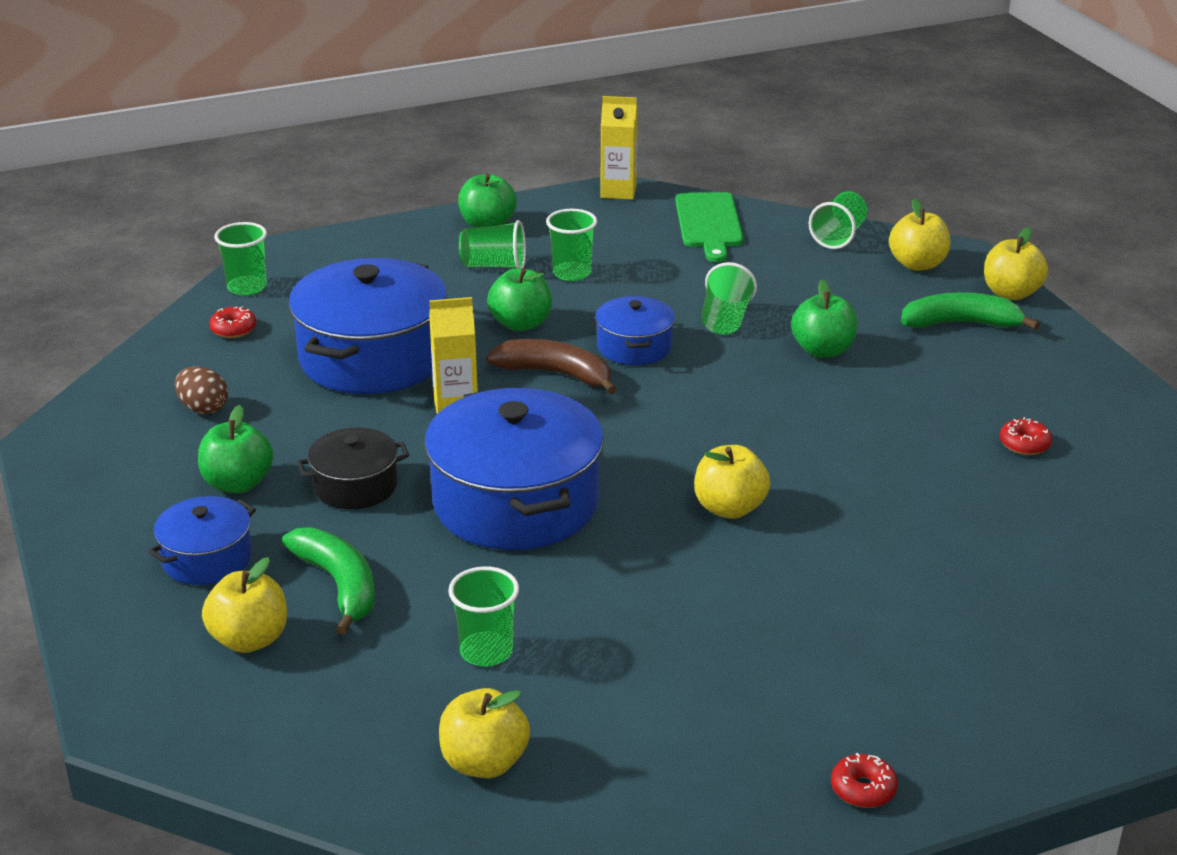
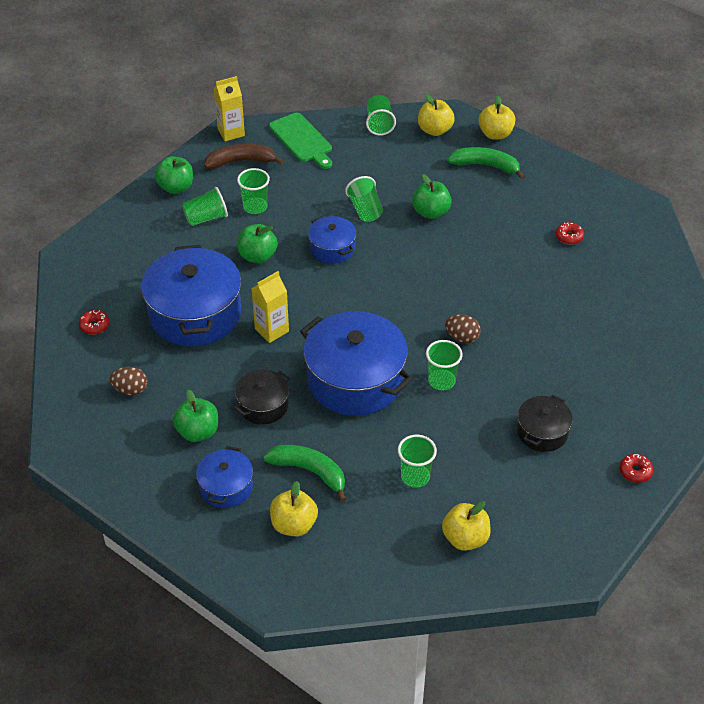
camera: 30 degrees left, 15 degrees up
green cup [214,222,267,296] -> green cup moved to [426,340,462,390]
brown banana [486,339,617,394] -> brown banana moved to [204,144,284,169]
yellow apple [694,445,770,519] -> brown egg [445,314,481,343]
green banana [901,292,1040,330] -> green banana turned 45 degrees clockwise [447,147,525,179]
none -> black pot [517,395,573,452]

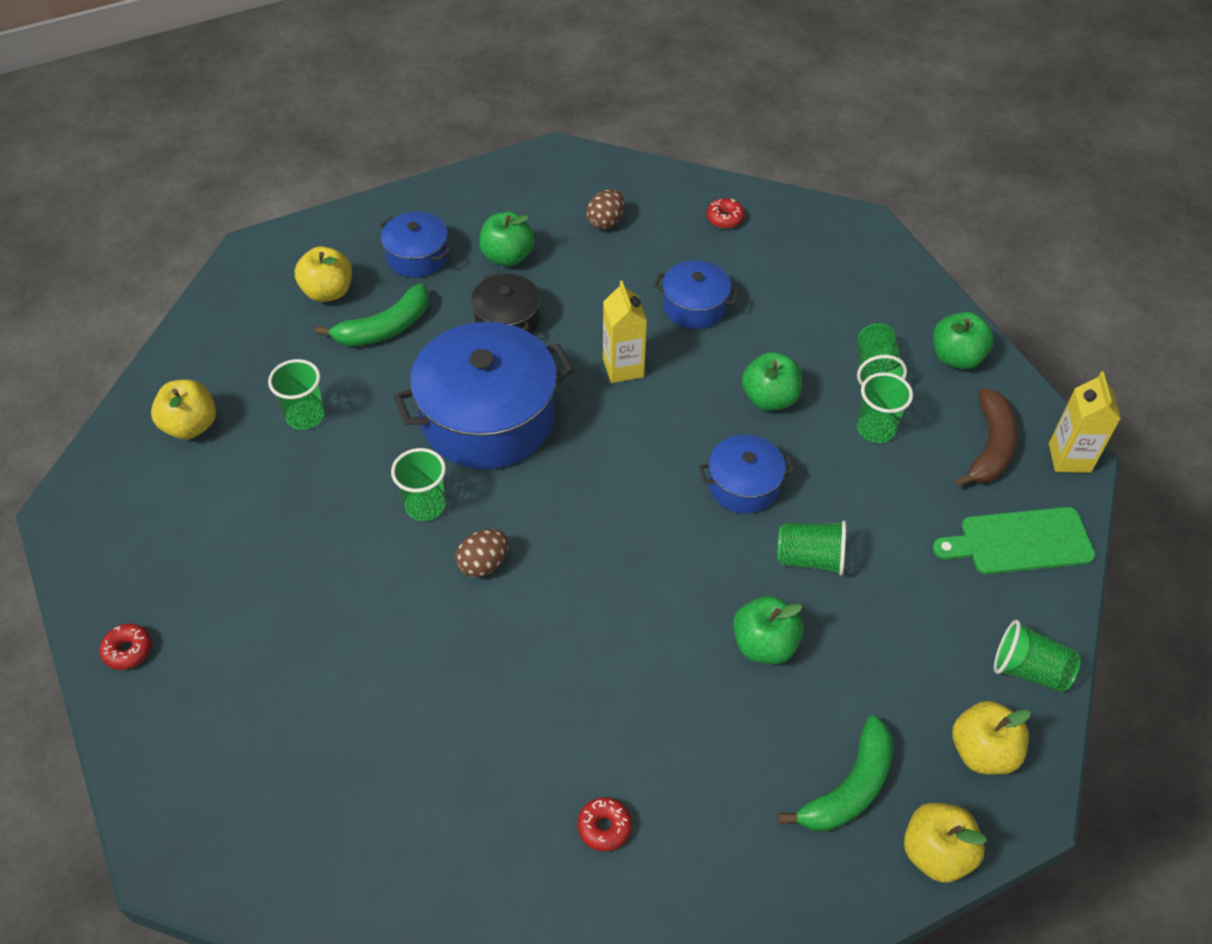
camera: 115 degrees right, 5 degrees up
blue pot [141,245,241,347] -> blue pot [654,261,739,329], size x0.51
black pot [517,395,573,452] -> none

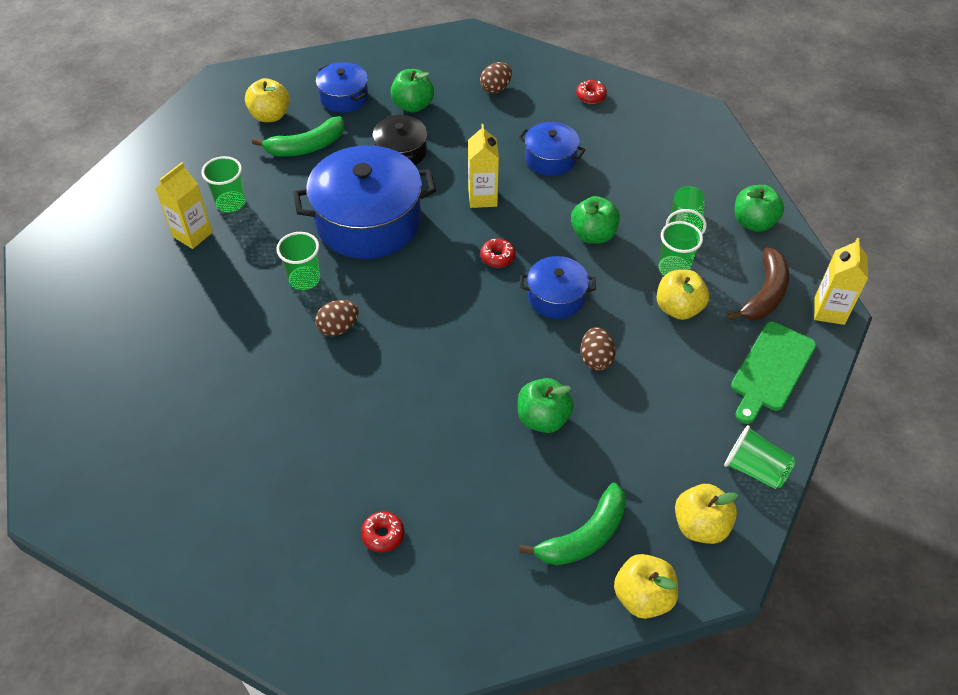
camera: 10 degrees right, 0 degrees up
red donut [100,623,152,670] -> red donut moved to [480,239,515,268]
yellow apple [151,379,216,439] -> yellow apple moved to [657,270,709,320]
green cup [777,521,846,575] -> brown egg [580,327,616,371]
green cutting board [933,507,1095,574] -> green cutting board turned 60 degrees counterclockwise [731,322,816,424]
none -> yellow carton [156,162,213,249]

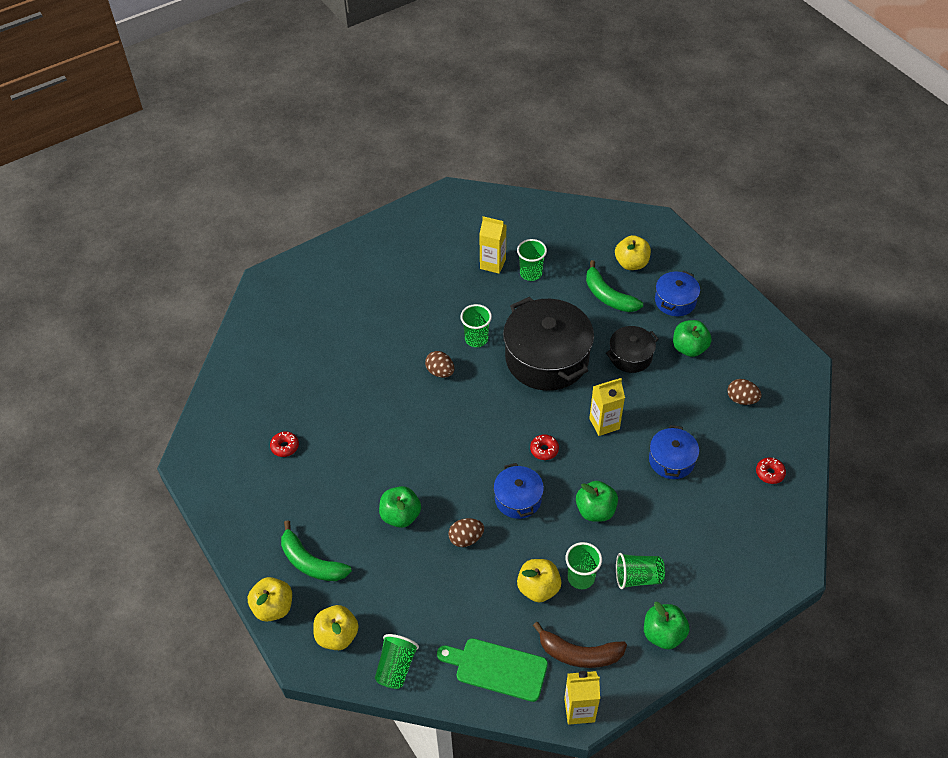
camera: 75 degrees right, 0 degrees up
blue pot [293,145,436,259] -> black pot [503,297,594,391]

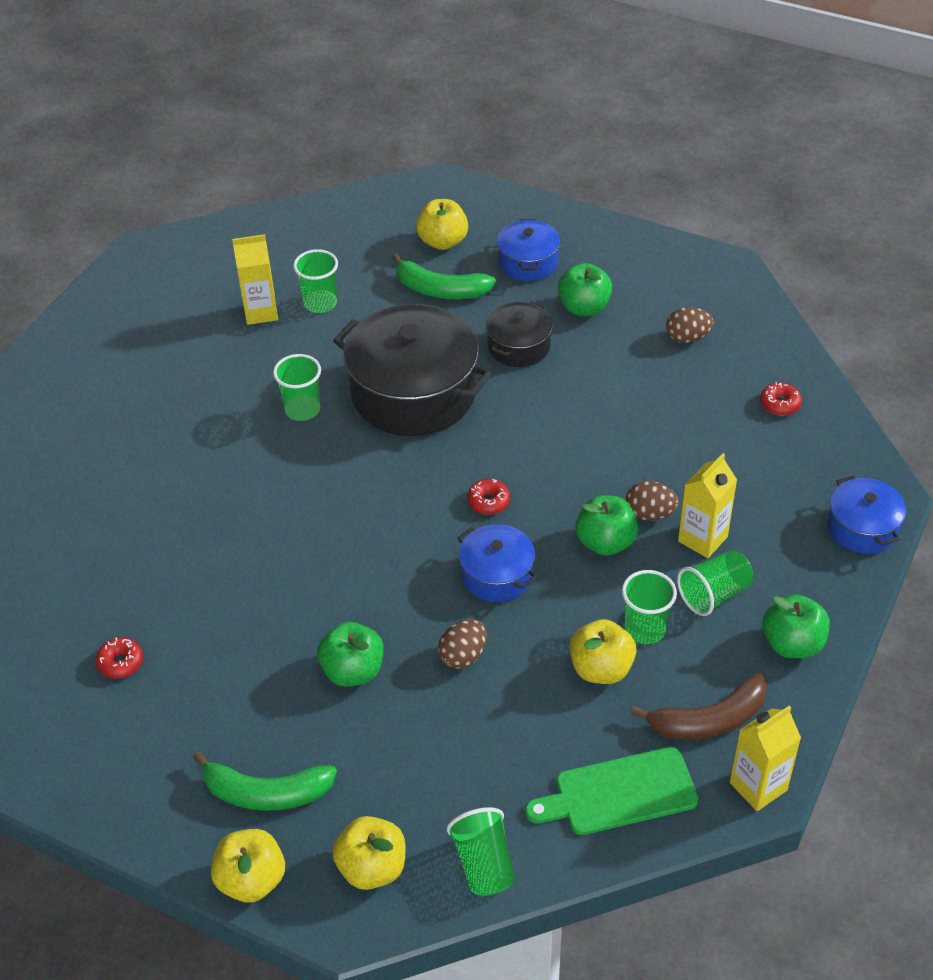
camera: 30 degrees left, 5 degrees down
brown egg [425,351,454,378] -> brown egg moved to [626,481,679,521]
yellow carton [589,378,625,436] -> yellow carton moved to [678,453,737,558]
blue pot [649,425,699,479] -> blue pot moved to [828,475,906,554]

